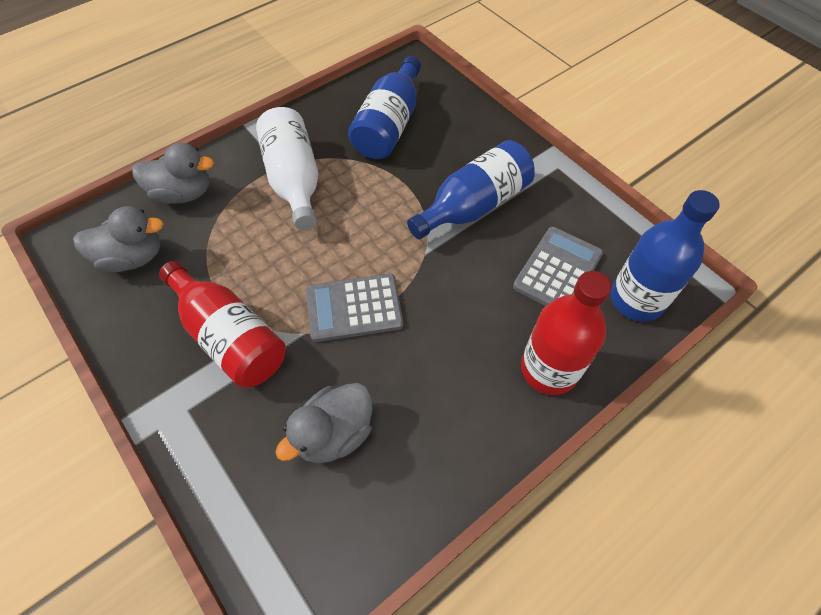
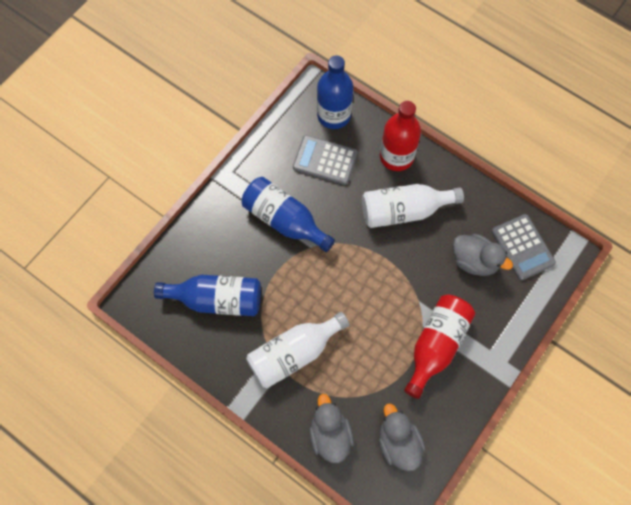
camera: 105 degrees left, 10 degrees up
grey calculator [306,274,403,342] -> grey calculator moved to [491,214,556,280]
none -> white bottle [362,184,464,228]

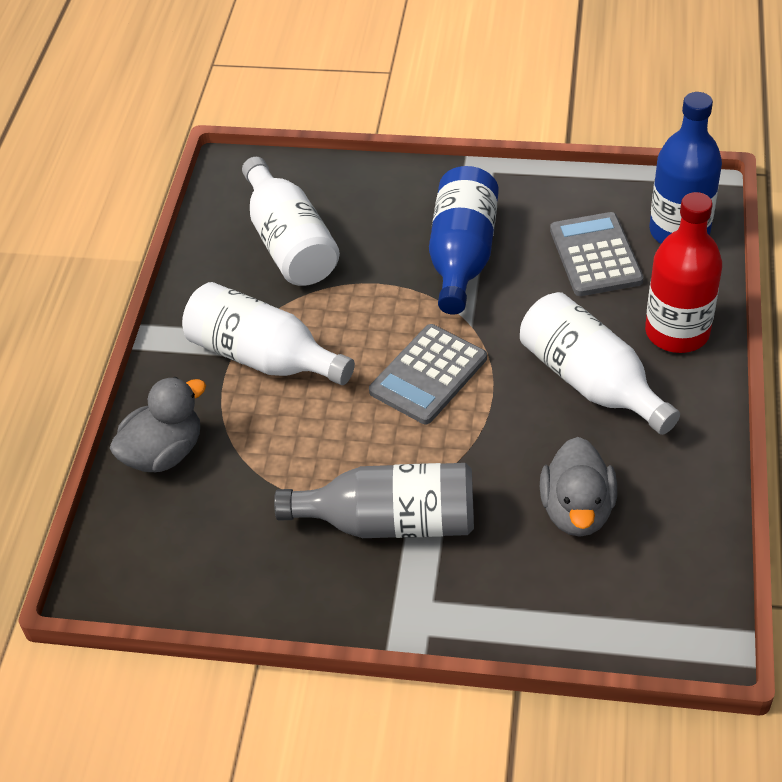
camera: 65 degrees right, 20 degrees down
blue bottle [154,275,261,316] -> white bottle [242,157,340,286]
grey duck [379,404,425,471] -> none
red bottle [404,295,475,399] -> grey bottle [274,463,474,538]
grey calculator [491,214,556,280] -> grey calculator moved to [369,324,487,424]

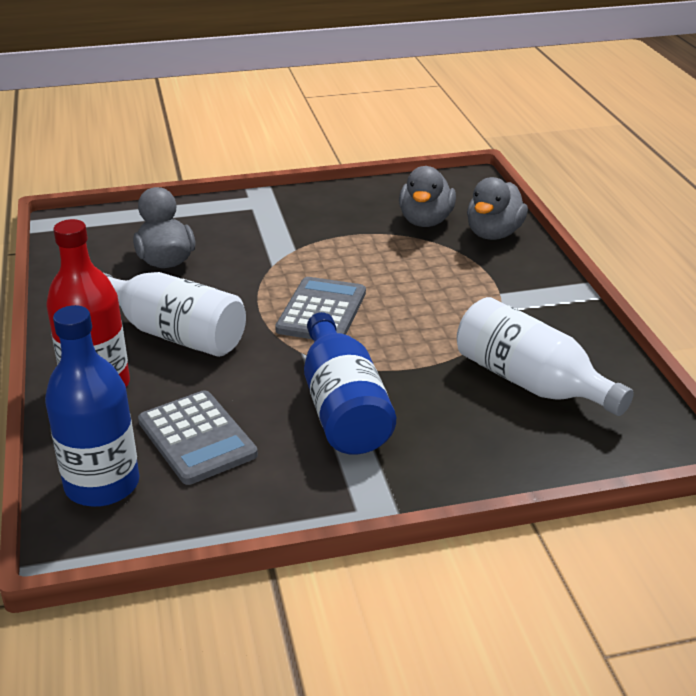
camera: 155 degrees right, 15 degrees down
white bottle [182,282,355,385] -> none
grey bottle [274,463,474,538] -> none
none -> grey duck [399,166,456,227]

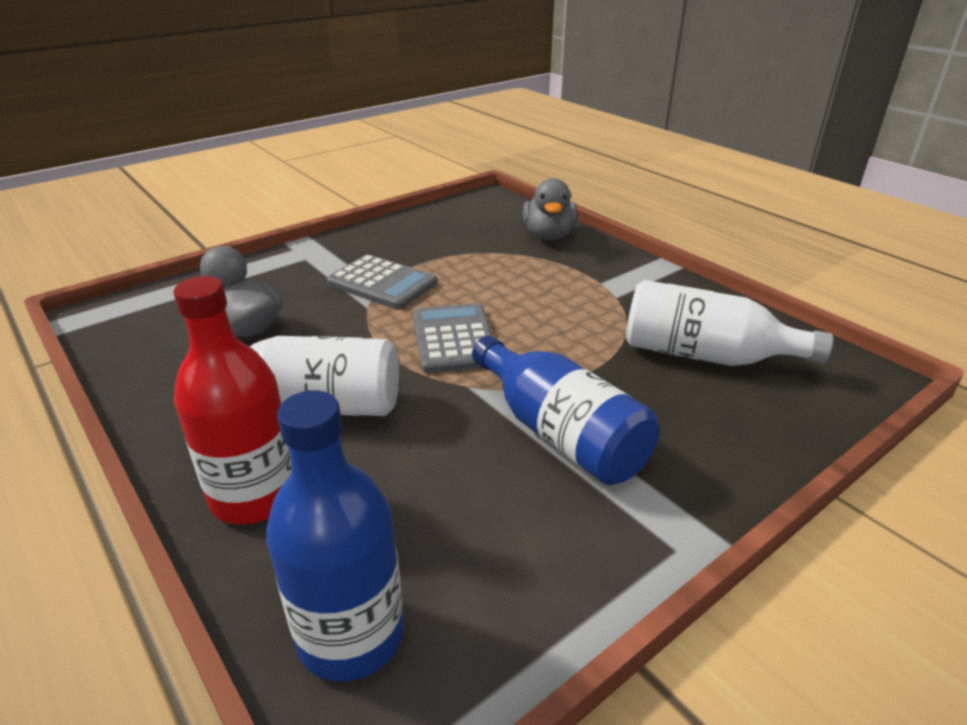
camera: 25 degrees left, 0 degrees up
grey calculator [138,390,258,485] -> grey calculator moved to [327,254,437,309]
grey duck [399,166,456,227] -> none

